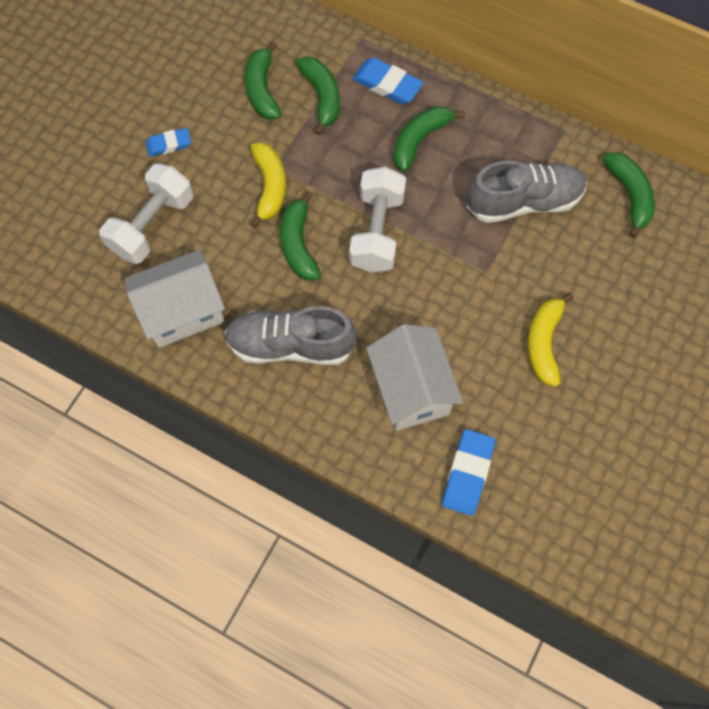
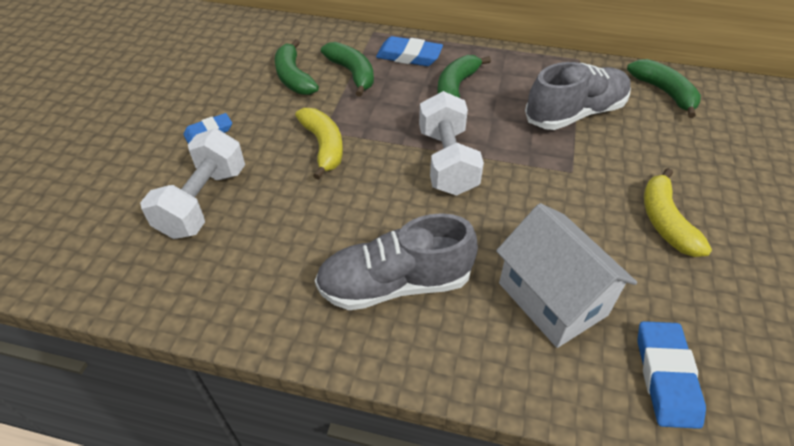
camera: 15 degrees left, 20 degrees down
white house [124,250,225,348] -> none
green banana [280,191,321,281] -> none

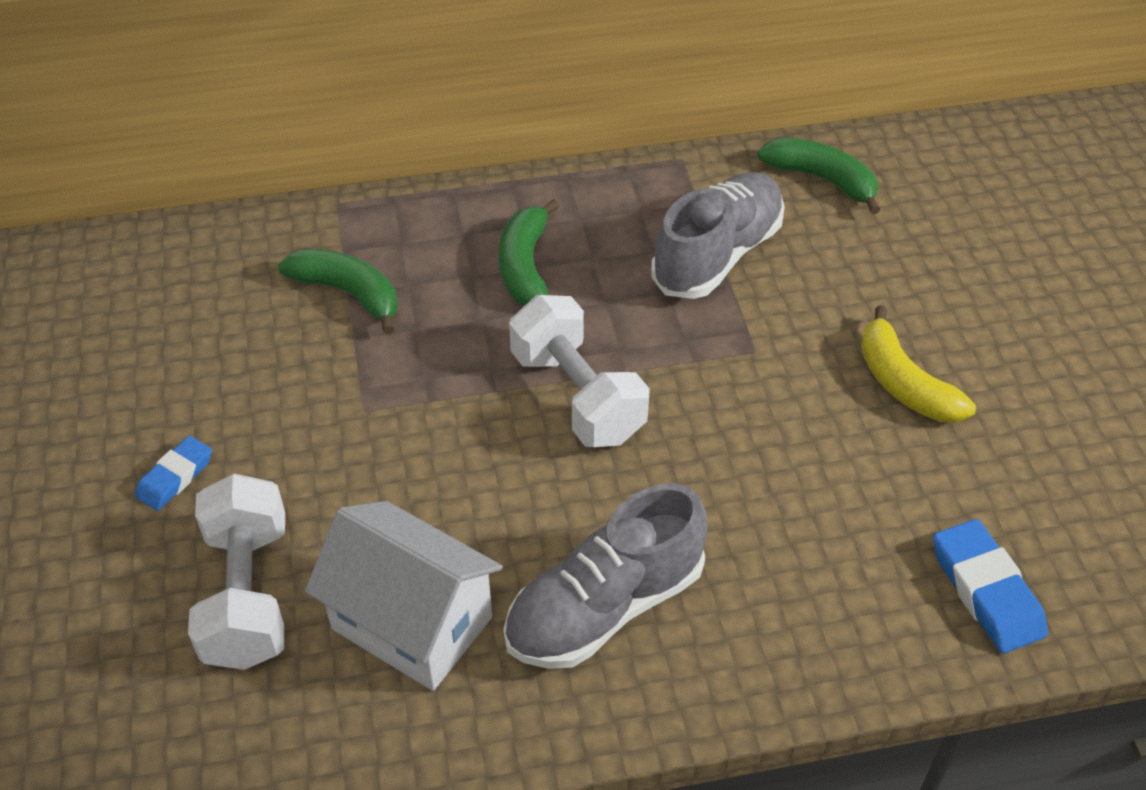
camera: 25 degrees left, 0 degrees up
green banana [275,39,319,95] -> none
yellow banana [295,108,343,180] -> none
blue eraser [376,36,443,66] -> none
white house [496,203,637,348] -> white house moved to [305,501,503,691]

